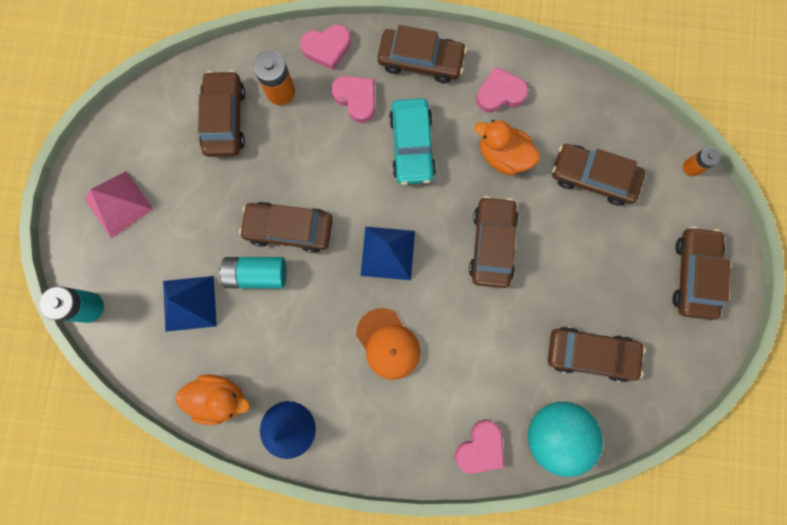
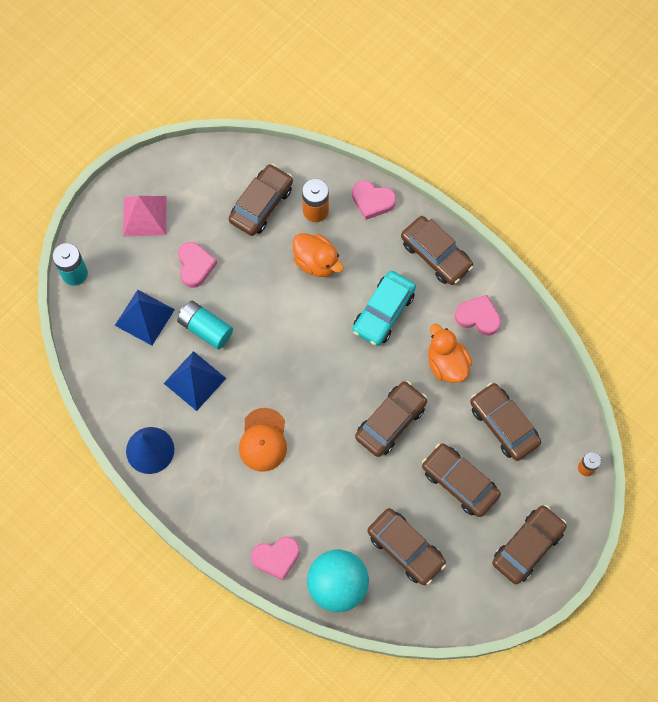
camera: 35 degrees right, 10 degrees down
orange duck [175,374,250,425] -> orange duck moved to [293,233,344,277]
brown car [239,202,333,253] -> brown car moved to [422,443,501,517]
pink heart [331,76,375,123] -> pink heart moved to [178,242,217,288]
blue pyramid [361,227,415,280] -> blue pyramid moved to [164,351,226,411]

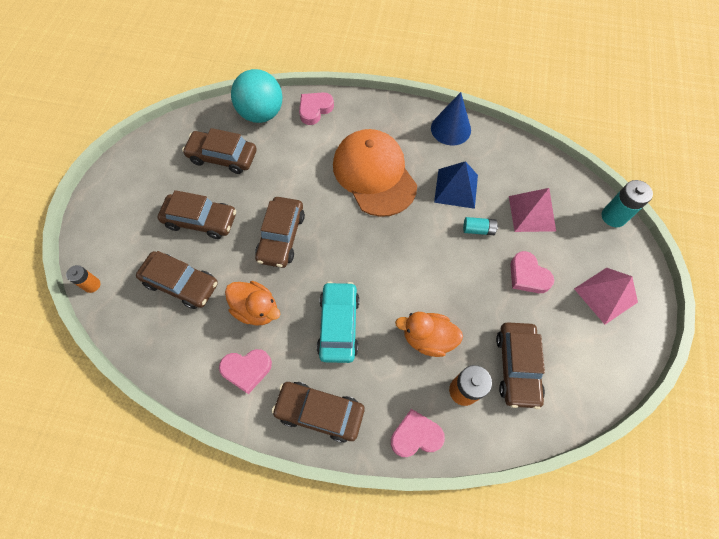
camera: 150 degrees right, 5 degrees down
blue pyramid [115,290,175,345] -> pink pyramid [509,188,556,232]
turquoise battery [177,301,233,350] -> turquoise battery [463,217,498,235], size x0.63
orange cap [239,408,287,472] -> orange cap [333,129,417,217], size x1.74
brown car [492,505,567,584] -> none

